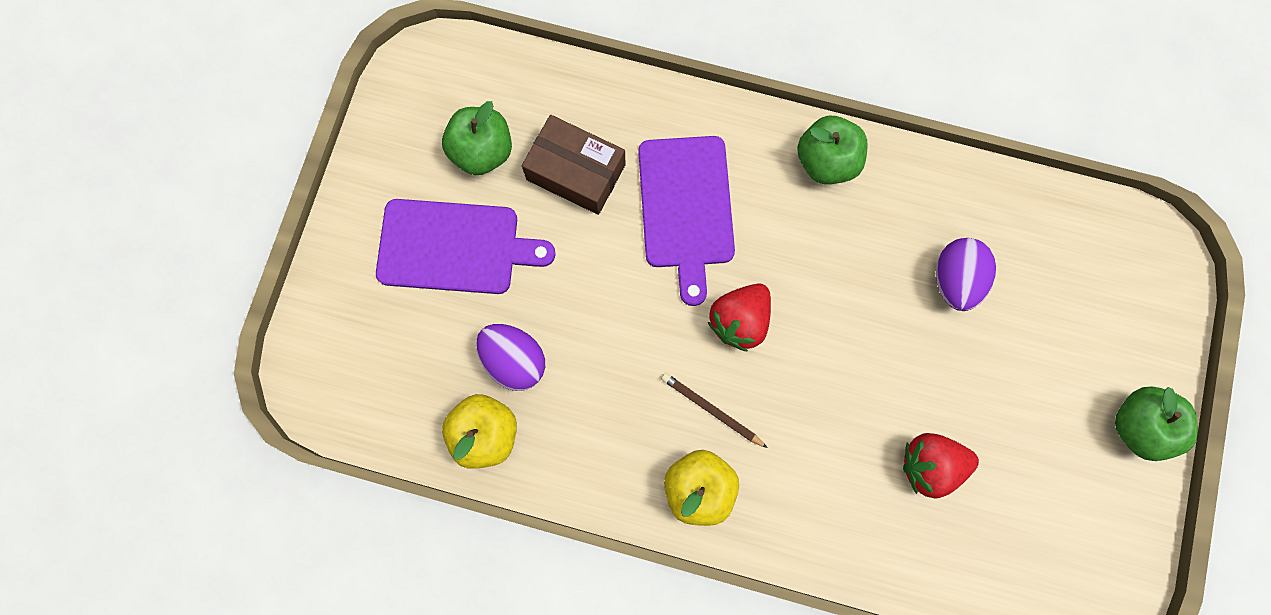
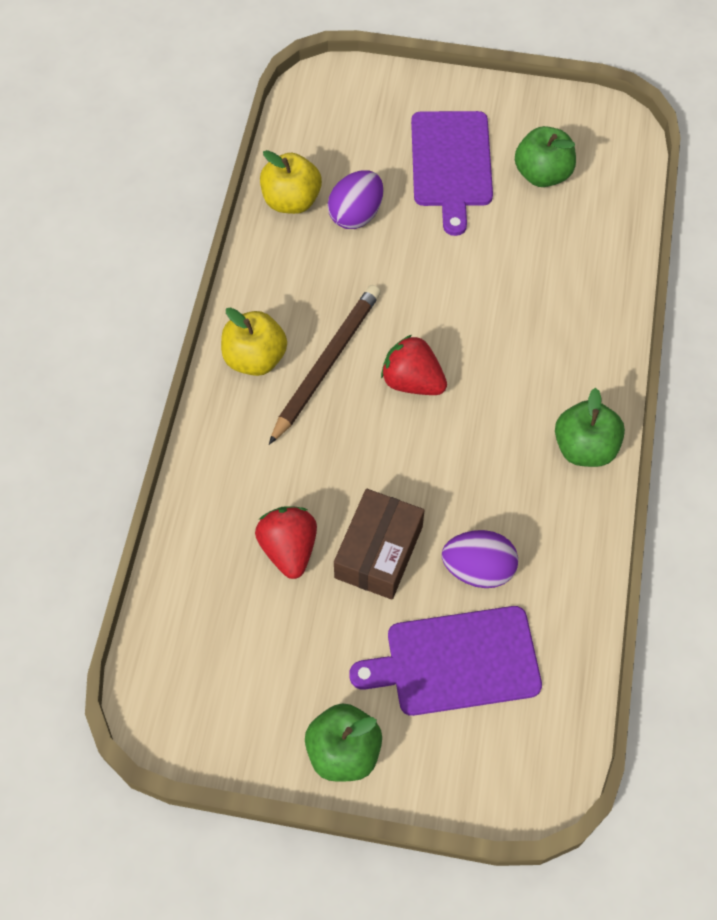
camera: 85 degrees right, 15 degrees down
brown box [522,115,626,215] -> brown box moved to [334,489,424,600]
purple cutting board [638,136,735,306] -> purple cutting board moved to [349,606,542,716]
brown pencil [661,373,768,448] -> brown pencil [269,285,381,445], size x1.81

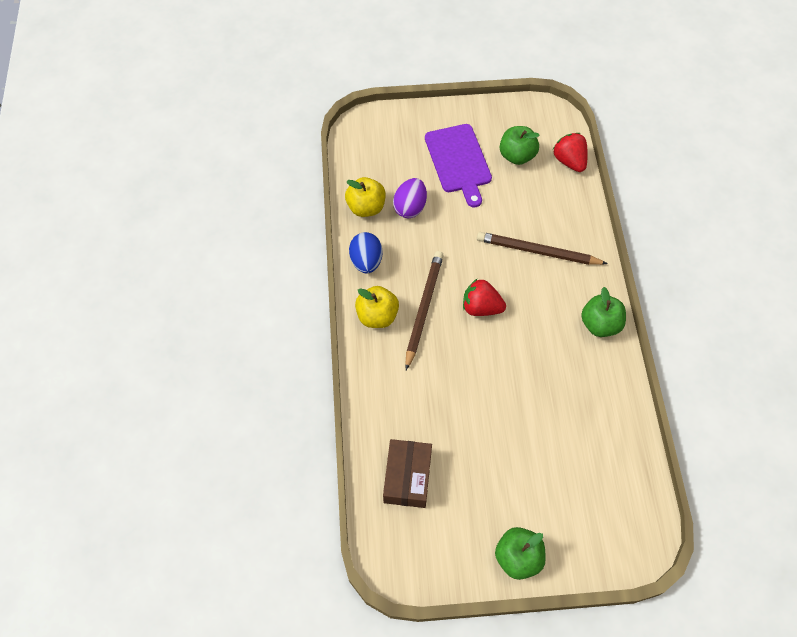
camera: 15 degrees left, 0 degrees up
red strawberry [255,507,317,579] -> red strawberry moved to [553,133,588,172]
brown box [334,489,424,600] -> brown box moved to [383,439,432,508]
purple cutting board [349,606,542,716] -> none
purple egg [442,530,518,588] -> none
none -> blue egg [349,232,383,273]
none -> brown pencil [477,232,608,265]

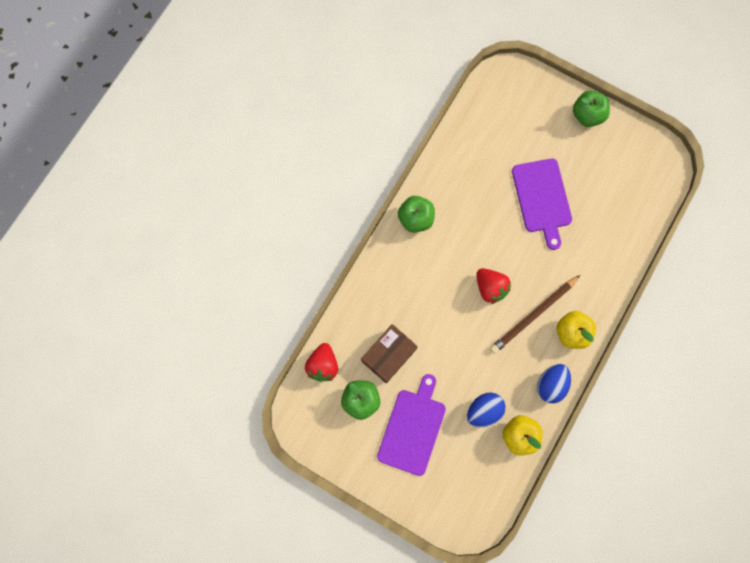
camera: 145 degrees left, 15 degrees up
brown box [383,439,432,508] -> brown box moved to [361,324,418,383]
purple egg [393,178,427,218] -> blue egg [467,392,506,427]
brown pencil [477,232,608,265] -> none
none -> purple cutting board [512,159,572,250]

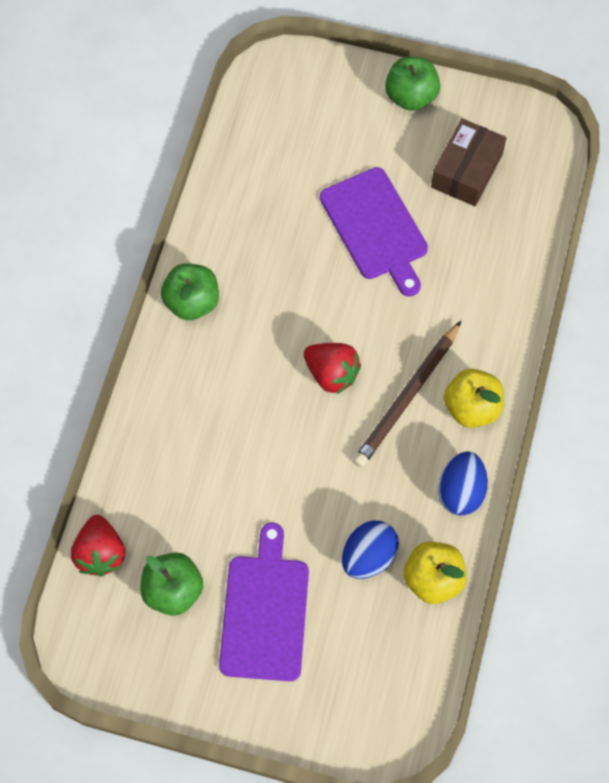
camera: 15 degrees left, 10 degrees down
brown box [361,324,418,383] -> brown box moved to [431,118,507,206]

